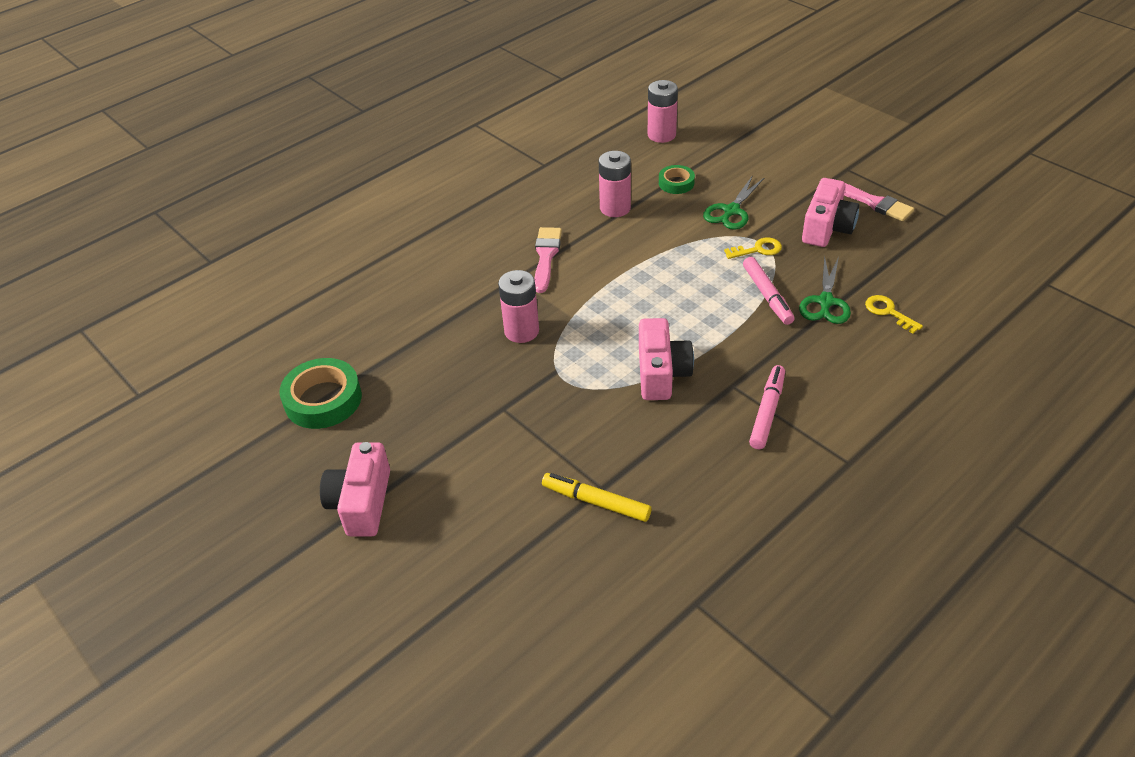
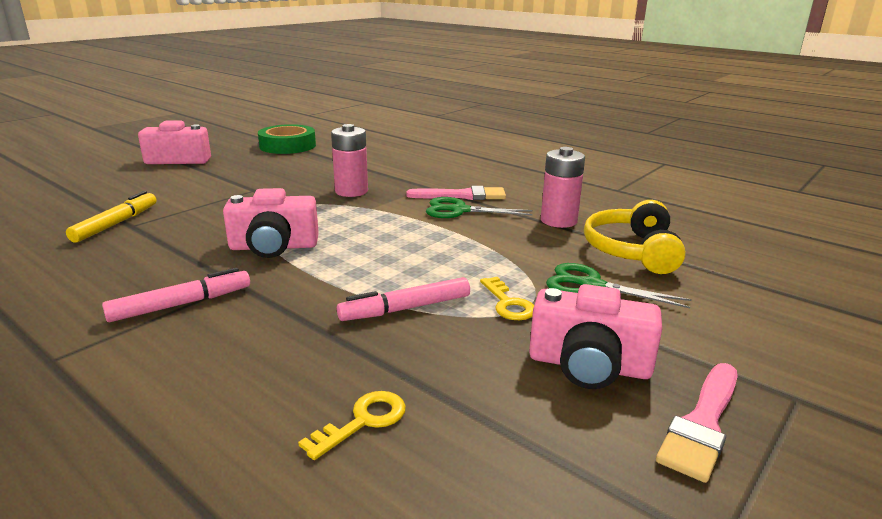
camera: 80 degrees right, 20 degrees down
pink battery [648,80,678,143] -> none
green tape [659,165,695,194] -> yellow headphones [584,200,686,274]
pink marker [749,365,785,449] -> pink marker turned 45 degrees counterclockwise [102,268,250,322]
green scissors [799,256,851,324] -> green scissors moved to [426,197,533,218]

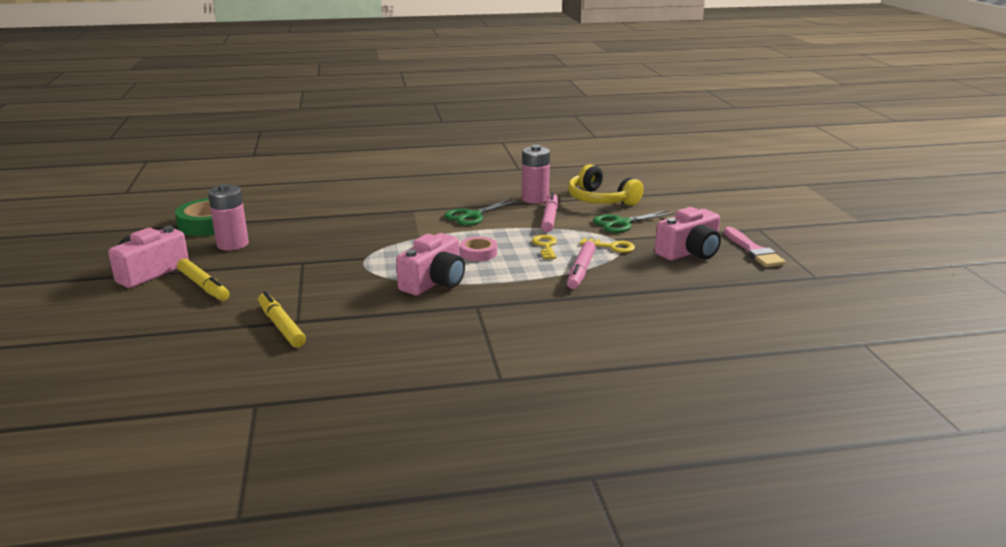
camera: 50 degrees left, 0 degrees up
pink marker [102,268,250,322] -> pink marker moved to [541,192,558,232]
yellow key [298,391,406,460] -> yellow key moved to [532,235,557,259]
pink battery [331,124,368,197] -> pink battery moved to [208,184,249,251]
pink brush [406,186,506,200] -> none
none -> yellow marker [177,259,230,301]
none -> pink tape [460,237,497,261]

